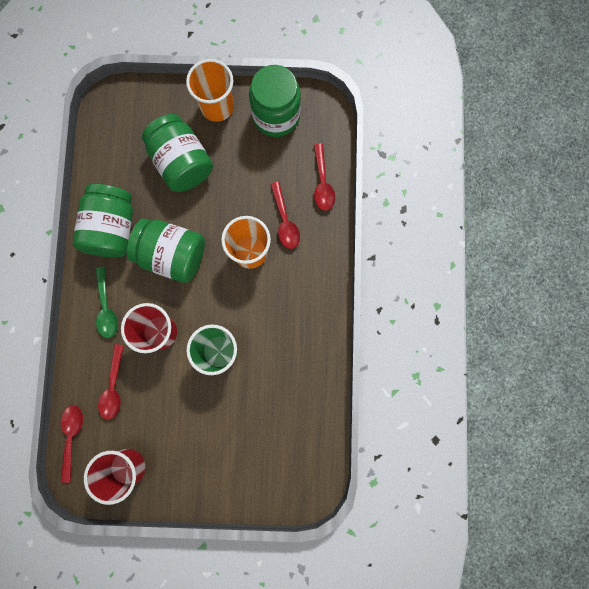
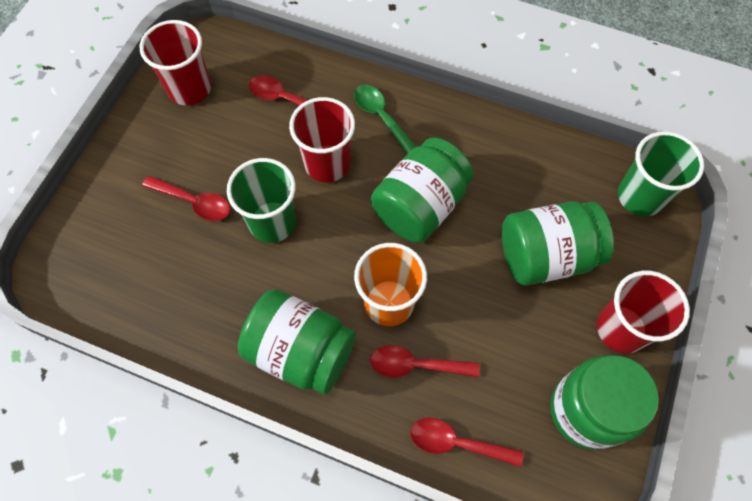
camera: 110 degrees right, 15 degrees down
red spoon [61,405,83,483] -> red spoon moved to [142,176,230,221]
green jar [73,184,133,258] -> green jar moved to [238,289,356,395]
green spoon [95,267,118,338] -> green spoon turned 45 degrees clockwise [354,85,416,154]
orange cup [186,59,234,122] -> red cup [597,271,690,353]
none -> green cup [618,131,704,217]

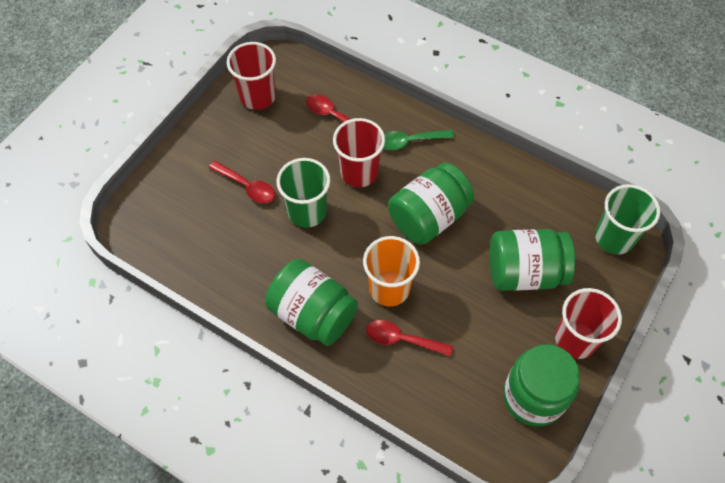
camera: 10 degrees right, 5 degrees down
green spoon [354,85,416,154] -> green spoon turned 75 degrees counterclockwise [383,130,454,150]
red spoon [410,418,524,467] -> none

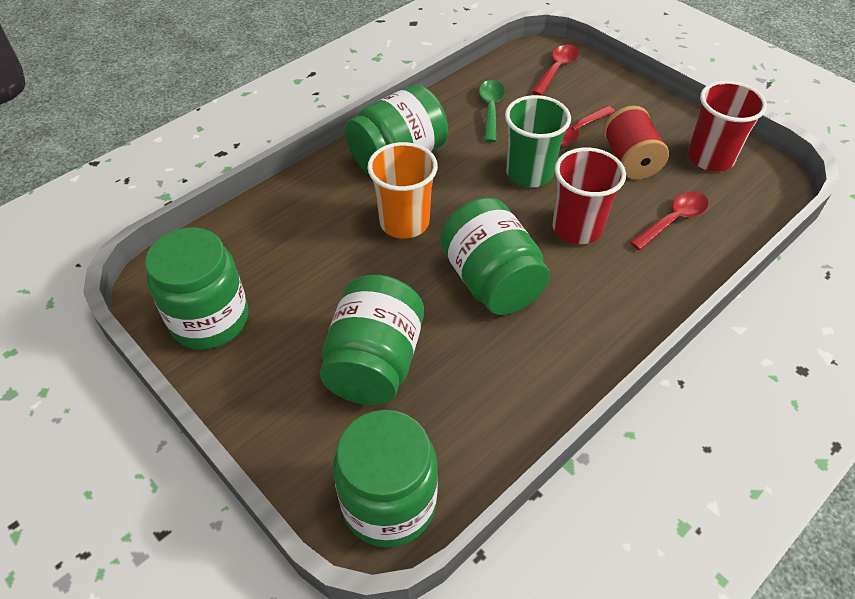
camera: 105 degrees right, 10 degrees down
red spoon [366,320,453,357] -> red spoon moved to [532,44,579,96]
green spoon [383,130,454,150] -> green spoon moved to [479,80,505,142]
red cup [555,288,622,359] -> none
green cup [595,184,660,254] -> green jar [333,410,438,548]
none -> red spool [603,106,669,180]

